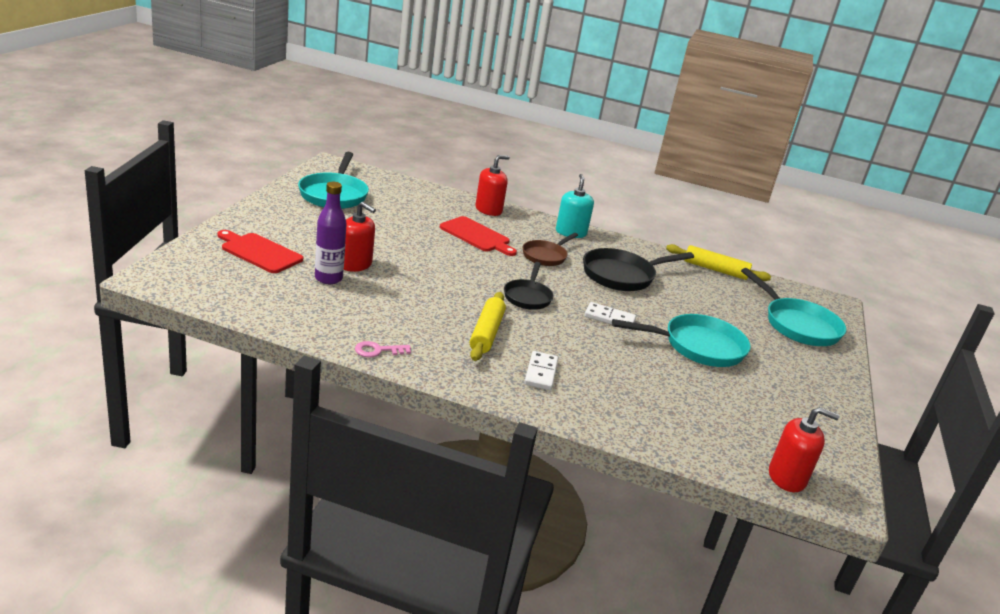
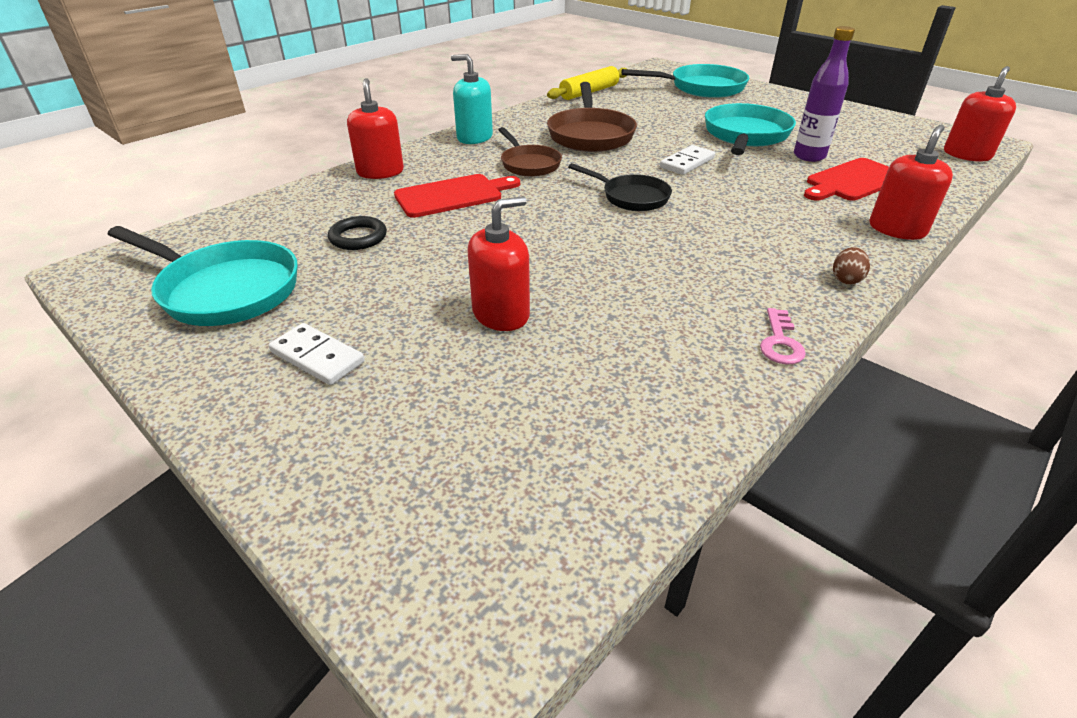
camera: 60 degrees left, 10 degrees up
red cutting board [217,230,303,273] -> red cutting board moved to [804,158,889,201]
purple bottle [315,182,347,284] -> purple bottle moved to [794,26,855,162]
yellow rolling pin [470,292,506,361] -> none
white domino [524,351,558,390] -> white domino moved to [269,323,365,385]
black pan [583,248,694,291] -> brown pan [547,82,637,152]
none -> black ring [328,216,387,250]
none -> brown egg [833,247,870,285]
none -> red soap dispenser [870,125,953,240]

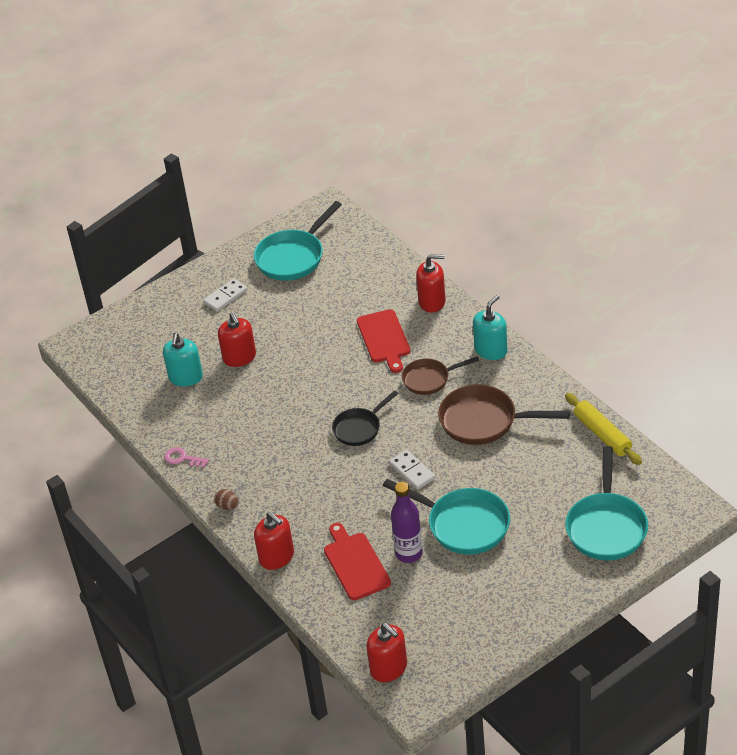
camera: 105 degrees right, 5 degrees up
black ring [328,216,387,250] -> none
none -> turquoise soap dispenser [163,333,203,386]

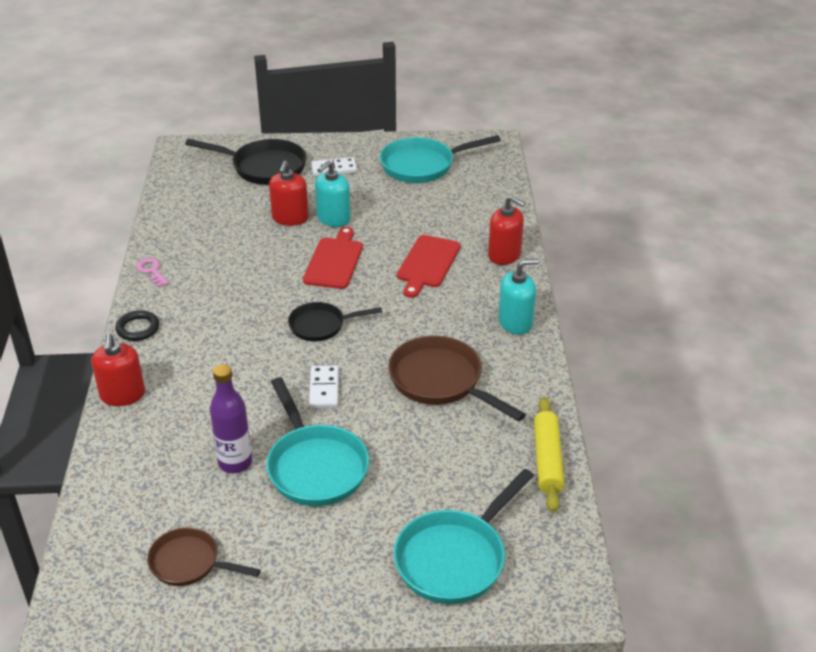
camera: 30 degrees right, 5 degrees down
turquoise soap dispenser [163,333,203,386] -> turquoise soap dispenser moved to [315,161,351,227]
brown egg [214,489,239,510] -> black ring [115,310,159,341]
red cutting board [324,523,391,600] -> red cutting board moved to [303,227,363,289]
red soap dispenser [367,623,407,682] -> none
brown pan [402,356,479,395] -> brown pan moved to [147,527,261,586]
none -> black pan [185,139,307,185]

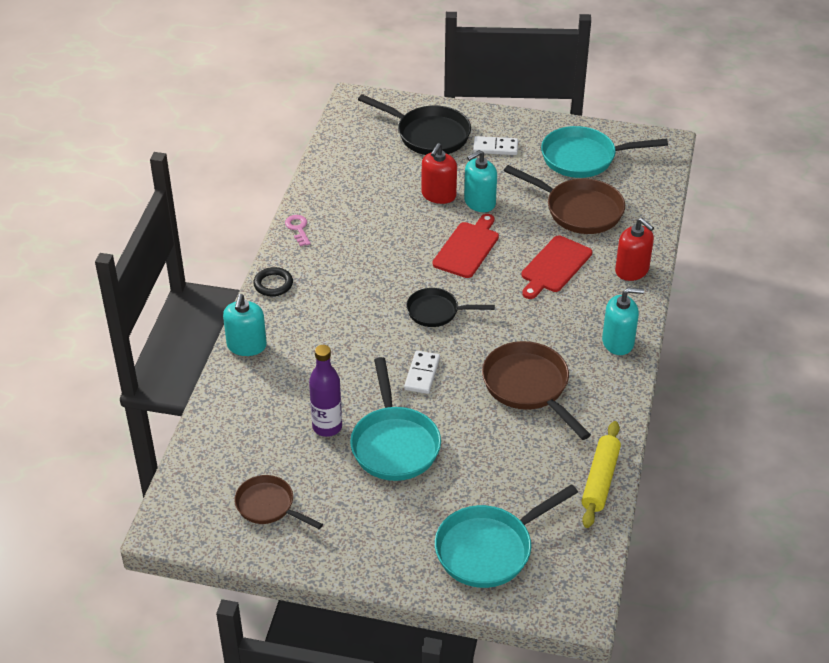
camera: 15 degrees right, 5 degrees up
red soap dispenser [91,333,145,406] -> turquoise soap dispenser [223,294,267,356]
none -> brown pan [504,165,625,234]

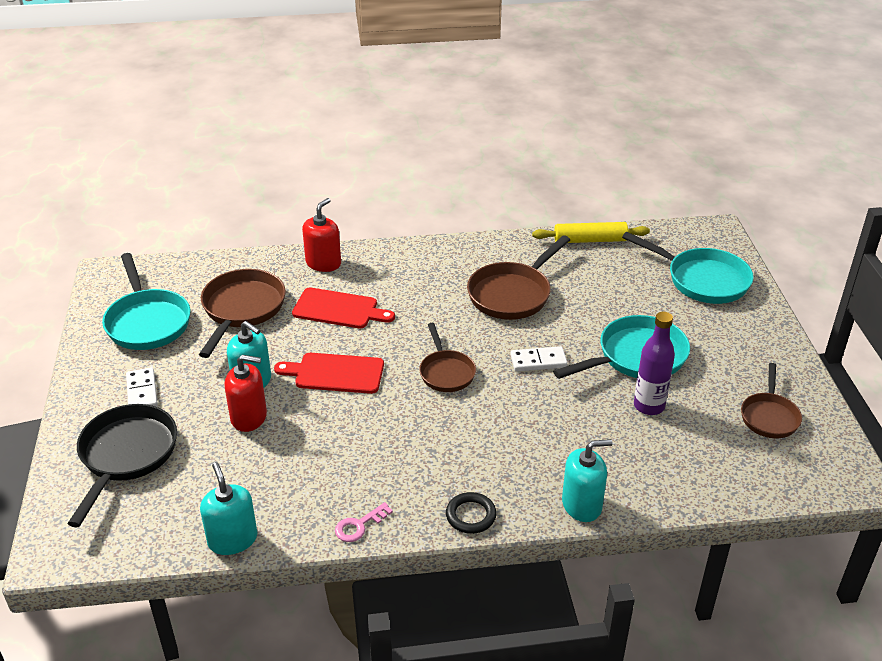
camera: 110 degrees left, 5 degrees down
black pan [406,288,495,327] -> brown pan [419,323,476,392]
turquoise soap dispenser [602,288,644,355] -> turquoise soap dispenser moved to [200,462,258,555]

